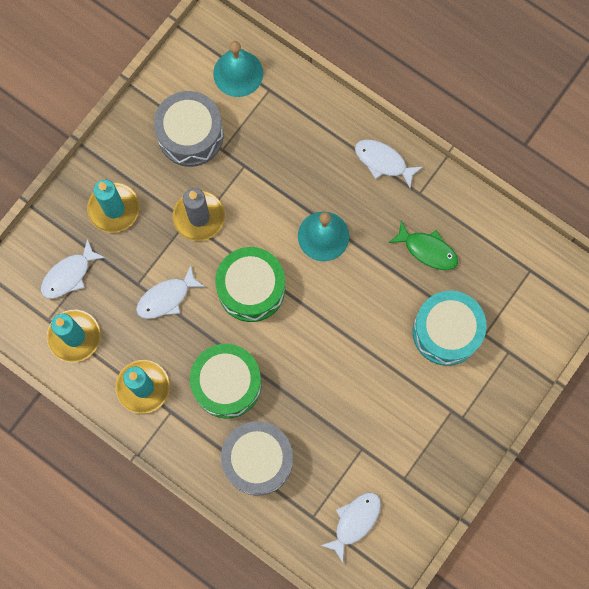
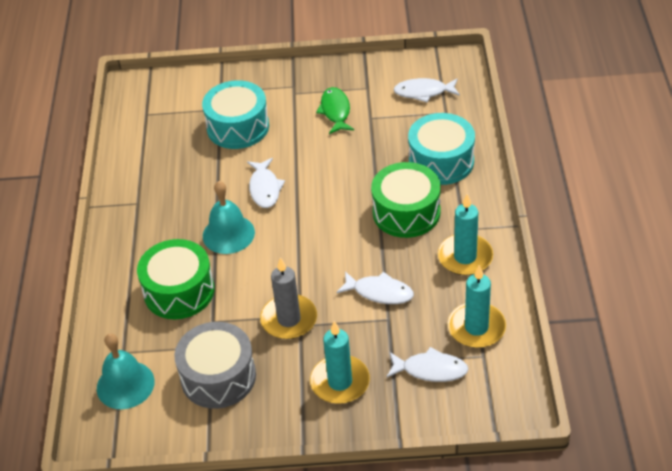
camera: 125 degrees left, 30 degrees down
green drum [215,247,285,322] -> green drum moved to [137,239,214,319]
grey drum [221,421,293,496] -> turquoise drum [408,113,475,185]
white fish [355,139,423,188] -> white fish moved to [247,158,285,208]
green fish [388,221,458,270] -> green fish moved to [316,87,354,134]

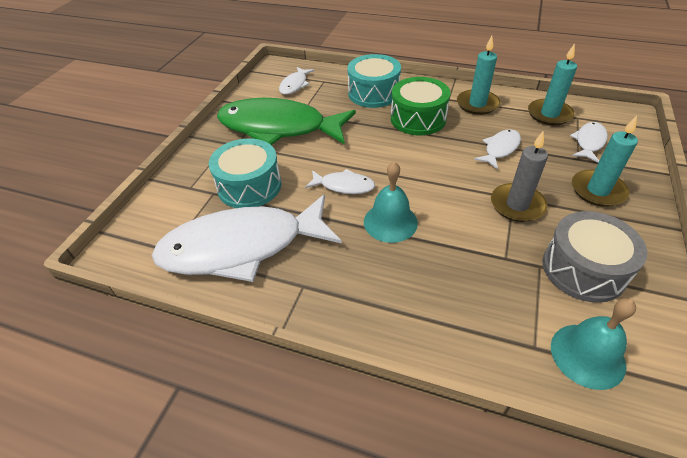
camera: 70 degrees left, 0 degrees up
green drum [137,239,214,319] -> none
green fish [316,87,354,134] -> green fish [217,98,356,145], size x2.33
none -> white fish [152,194,342,282]

